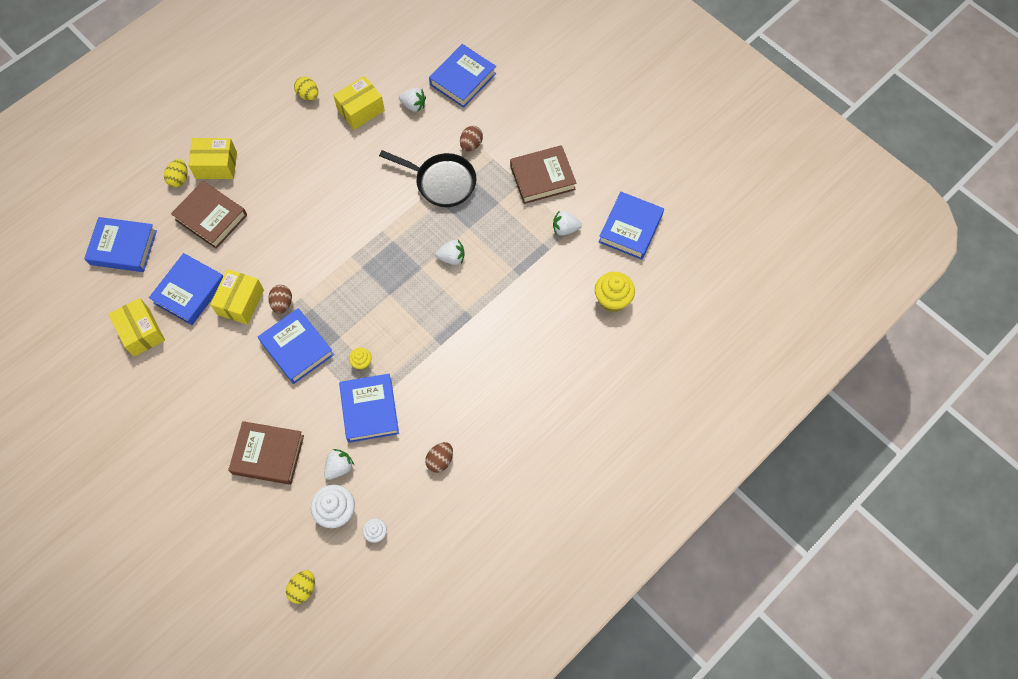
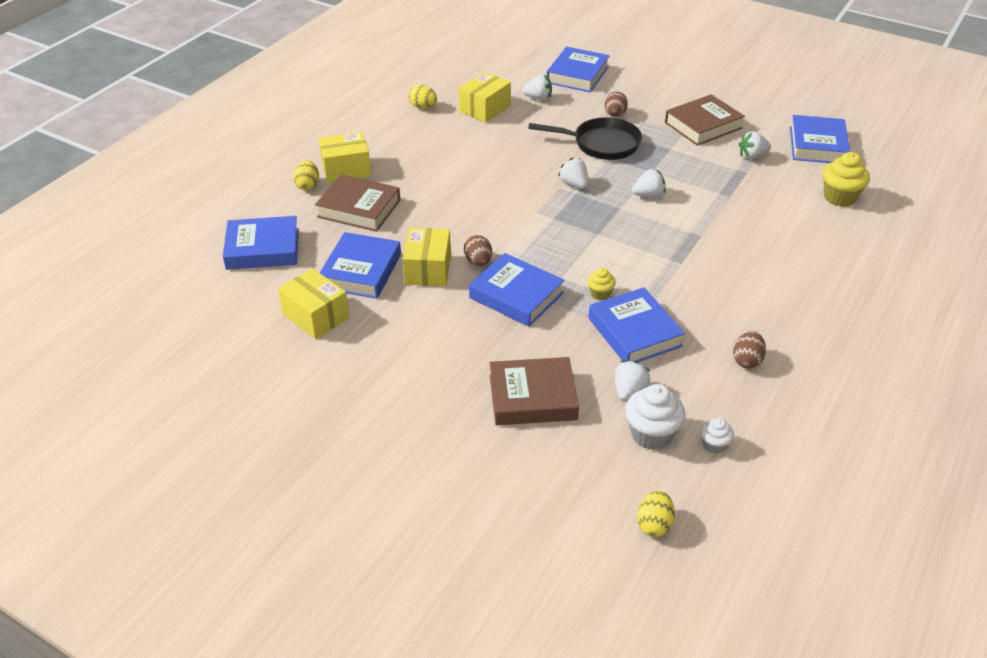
camera: 15 degrees left, 25 degrees down
none -> white strawberry [558,157,588,189]

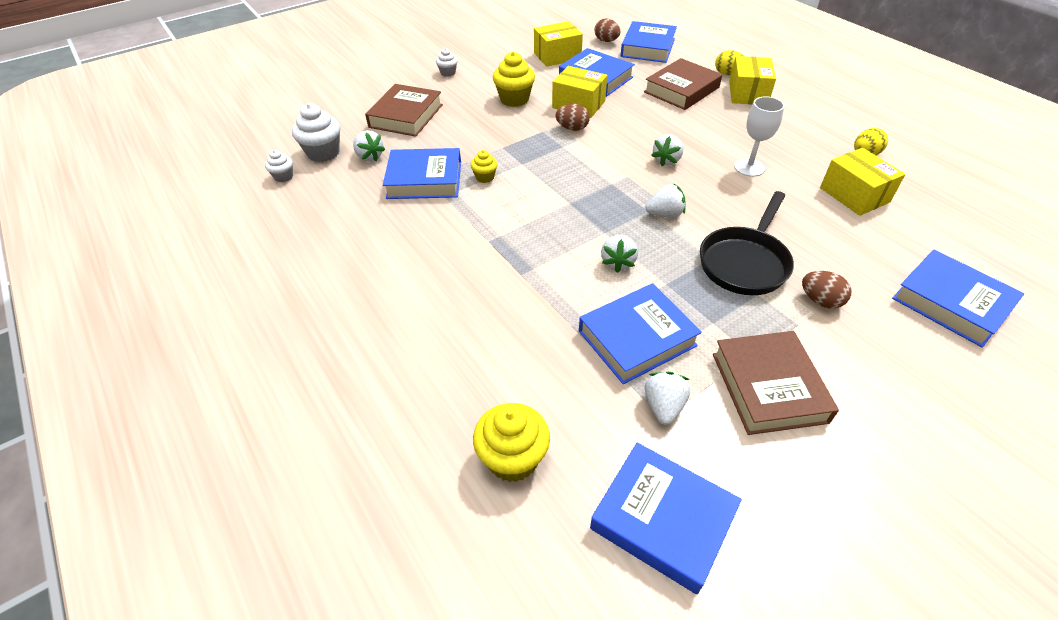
camera: 115 degrees right, 5 degrees up
blue book [469,253,565,327] -> blue book moved to [579,283,702,384]
white strawberry [522,75,552,100] -> white strawberry moved to [651,134,683,166]
yellow egg [637,490,675,537] -> none
brown egg [733,331,766,368] -> brown egg moved to [595,18,620,42]
none -> white cupcake [436,48,458,77]
none -> yellow cupcake [493,52,535,107]
none -> white goblet [734,96,784,177]

